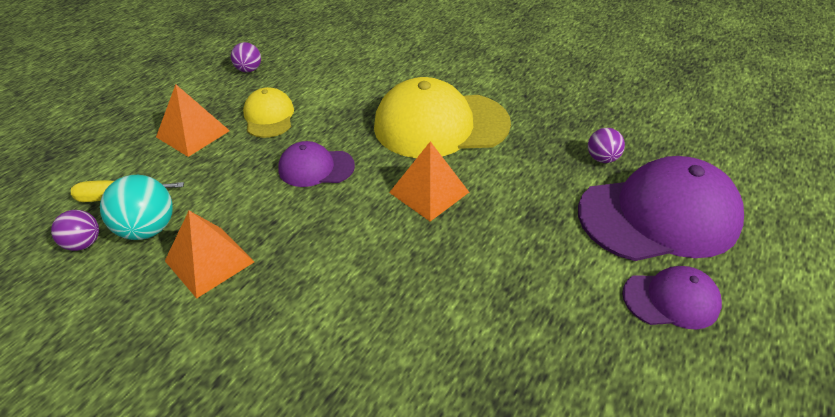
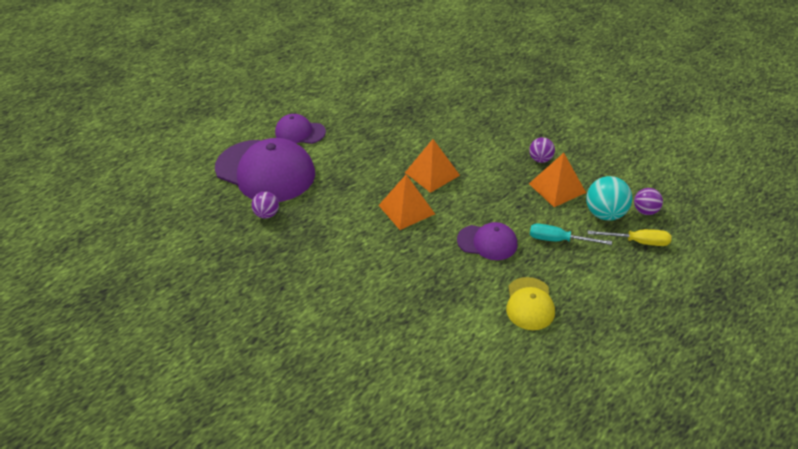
camera: 165 degrees left, 0 degrees up
orange pyramid [156,84,230,157] -> orange pyramid moved to [405,139,460,193]
purple ball [231,42,261,73] -> purple ball moved to [529,137,555,163]
yellow cap [374,77,511,158] -> none
purple cap [578,156,744,261] -> purple cap turned 150 degrees counterclockwise [215,138,315,202]
none -> turquoise screwdriver [530,224,612,245]

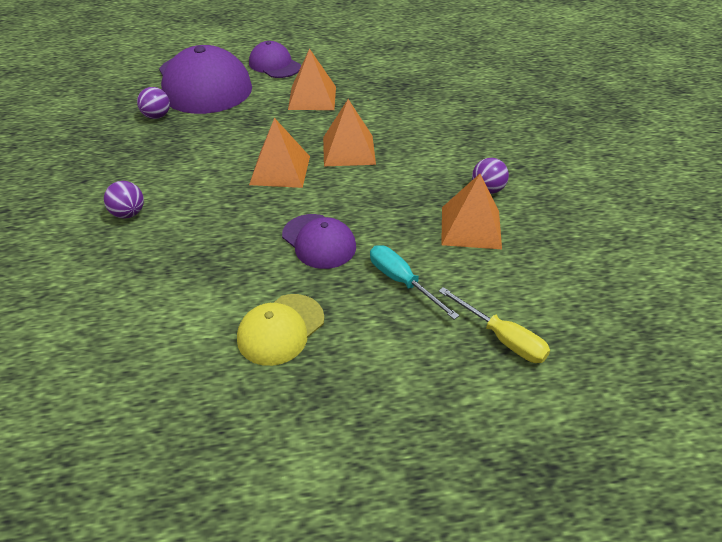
camera: 35 degrees right, 0 degrees up
turquoise ball [586,176,632,221] -> none
purple ball [634,188,663,215] -> purple ball moved to [104,181,144,218]
none -> orange pyramid [288,48,336,110]

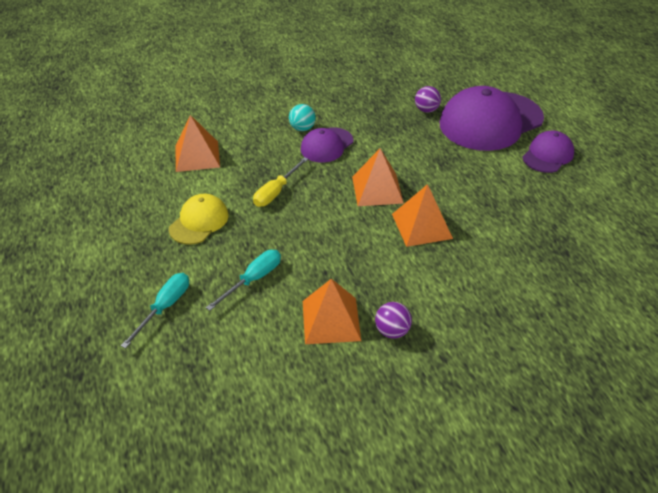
camera: 80 degrees right, 0 degrees up
purple ball [104,181,144,218] -> turquoise ball [289,104,316,131]
yellow cap [237,294,324,366] -> yellow cap turned 90 degrees clockwise [169,194,229,245]
purple cap [282,214,356,269] -> purple cap moved to [301,127,353,163]
orange pyramid [288,48,336,110] -> orange pyramid moved to [175,115,220,172]
yellow screwdriver [439,287,550,363] -> yellow screwdriver moved to [253,157,308,207]
none -> turquoise screwdriver [121,273,189,348]

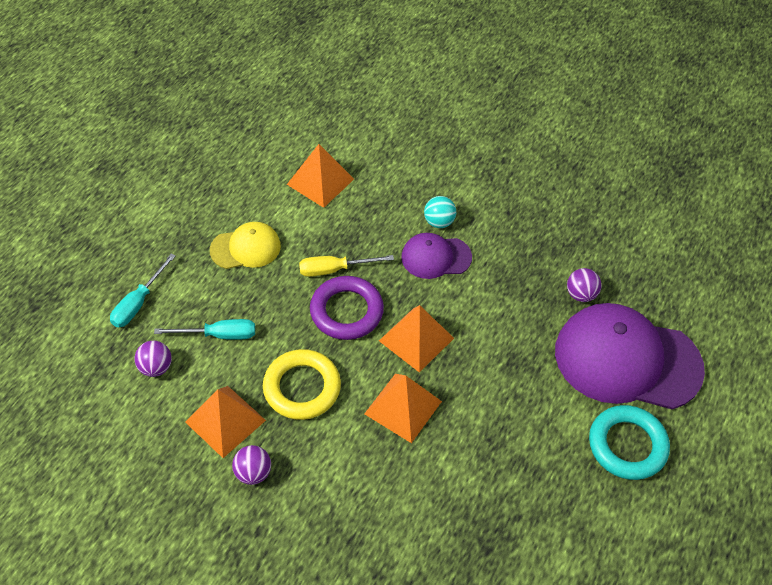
camera: 45 degrees right, 10 degrees up
turquoise screwdriver [121,273,189,348] -> turquoise screwdriver turned 135 degrees clockwise [110,254,175,328]
purple cap [522,131,574,173] -> turquoise ring [589,405,670,480]
none -> purple ball [134,341,172,377]
none -> yellow ring [263,349,341,420]
none -> purple ring [310,276,384,340]

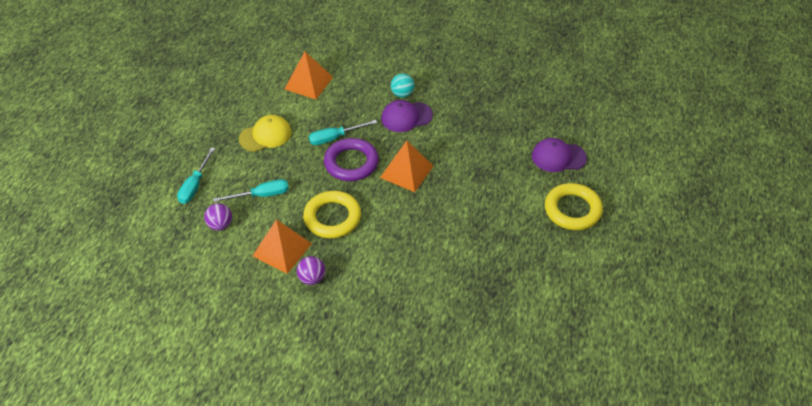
camera: 10 degrees left, 5 degrees down
yellow screwdriver [299,255,394,277] -> turquoise screwdriver [309,120,377,145]
orange pyramid [364,374,442,443] -> none
purple cap [555,303,705,409] -> purple cap [532,138,587,172], size x0.51
purple ball [567,268,602,302] -> none
turquoise ring [589,405,670,480] -> yellow ring [545,183,603,230]

